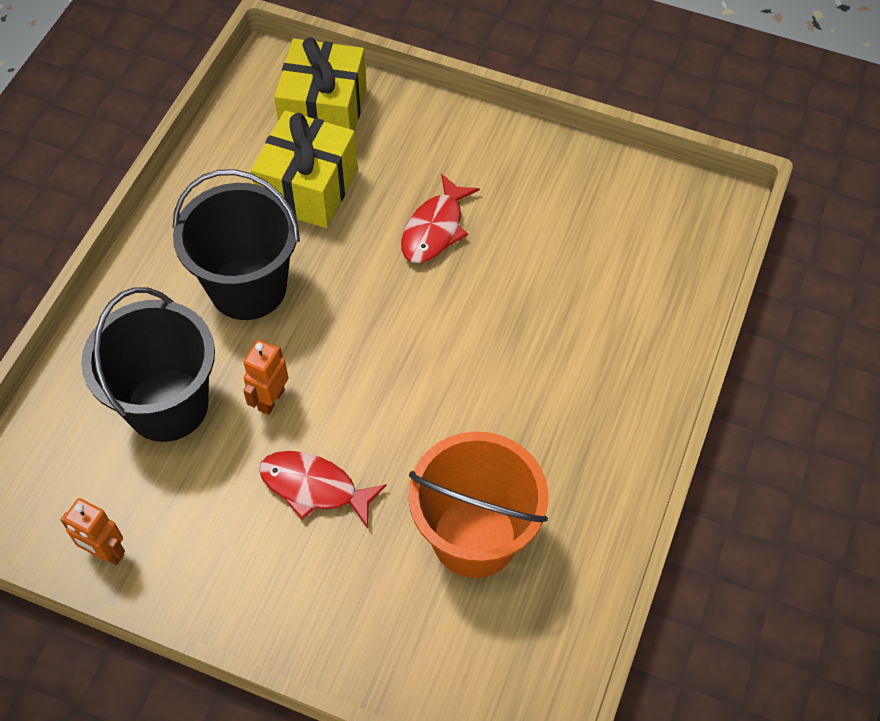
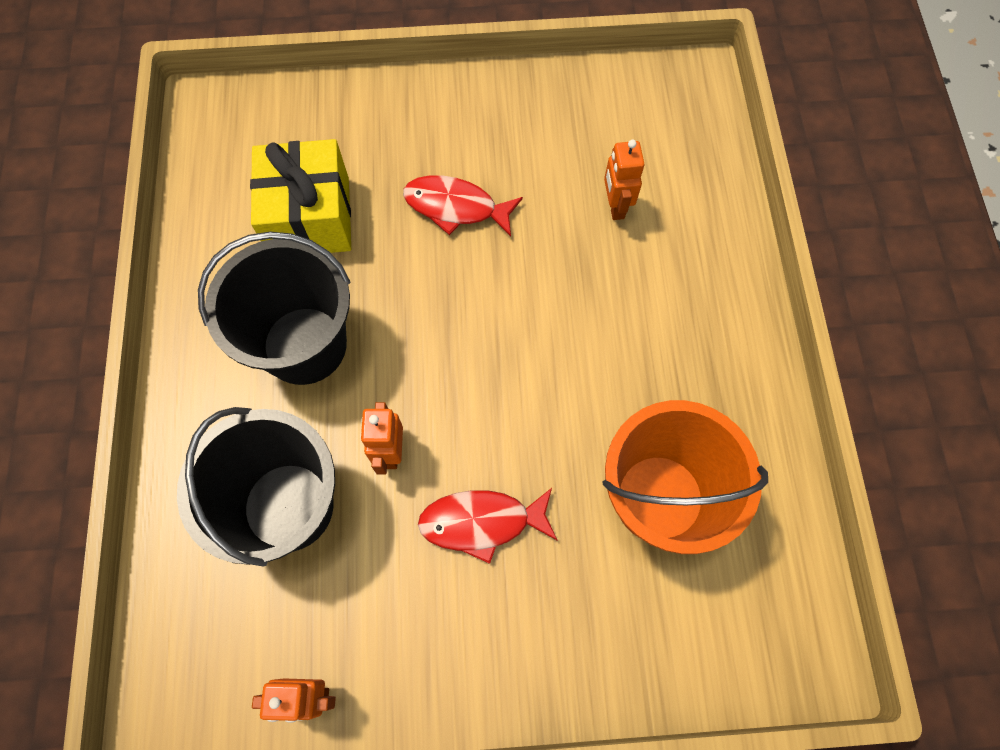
camera: 25 degrees left, 10 degrees up
yellow gift [274,37,366,131] -> none
red fish [401,174,480,263] -> red fish turned 105 degrees clockwise [403,175,523,237]
none -> orange robot [604,140,644,220]

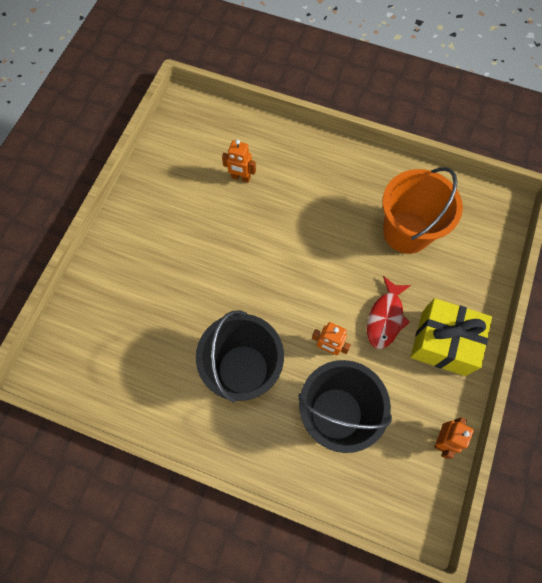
camera: 65 degrees left, 0 degrees up
yellow gift [250,139,351,253] -> yellow gift moved to [410,298,492,376]
red fish [403,175,523,237] -> none

